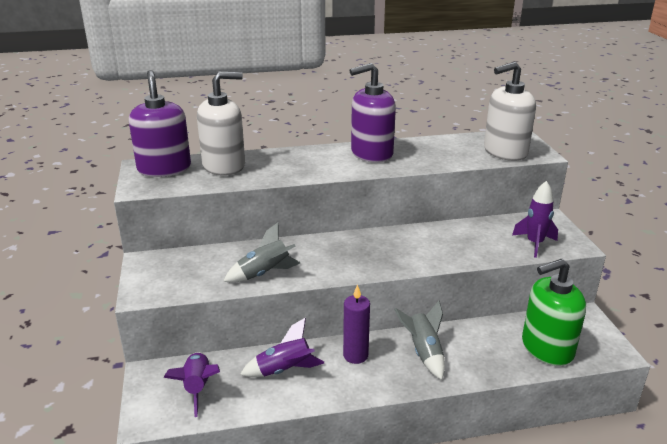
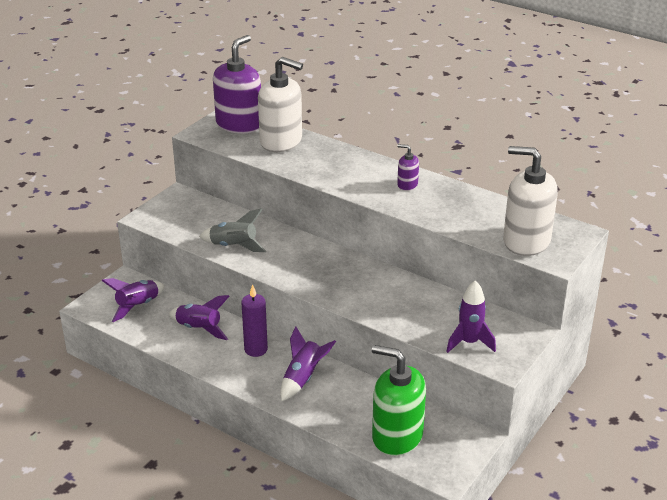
camera: 45 degrees right, 5 degrees up
purple soap dispenser [350,63,396,163] -> purple soap dispenser [397,144,419,191], size x0.46
grey rocket [394,301,445,380] -> purple rocket [280,326,336,401]

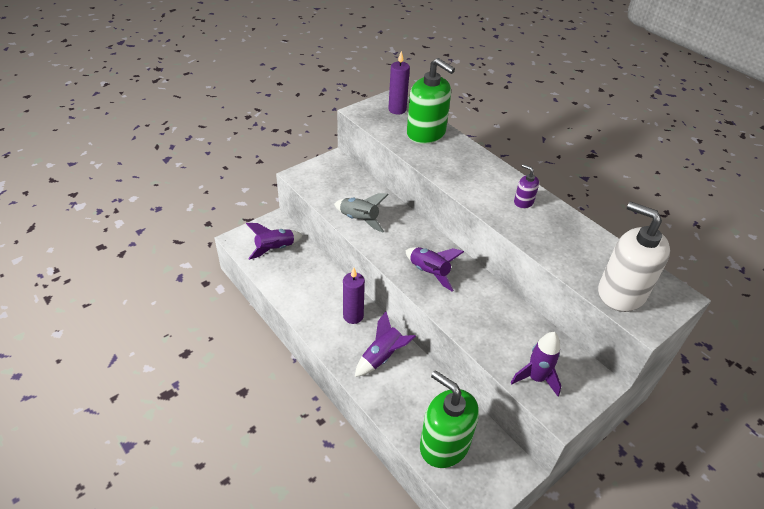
camera: 15 degrees right, 10 degrees up
purple rocket [169,295,230,340] -> purple rocket moved to [405,247,464,292]
purple soap dispenser [213,35,261,133] -> purple candle [388,51,410,115]
white soap dispenser [258,57,303,152] -> green soap dispenser [407,58,455,144]

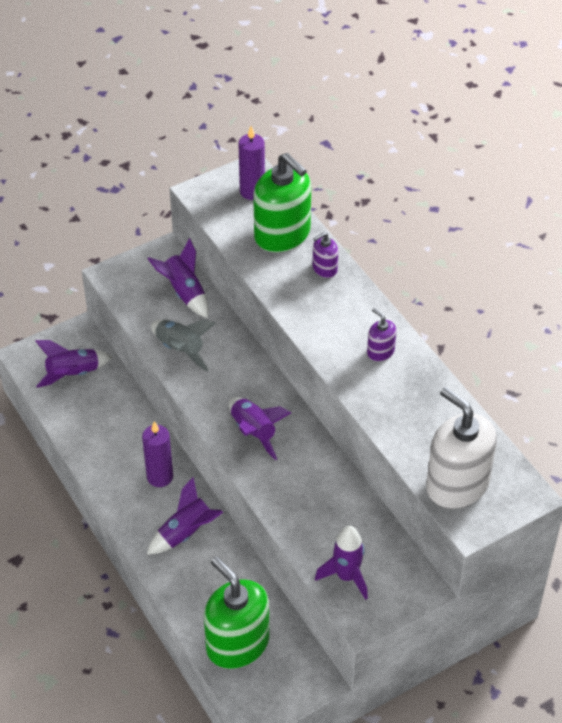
camera: 10 degrees right, 5 degrees up
none -> purple rocket [148,238,209,318]
none -> purple soap dispenser [312,232,338,278]

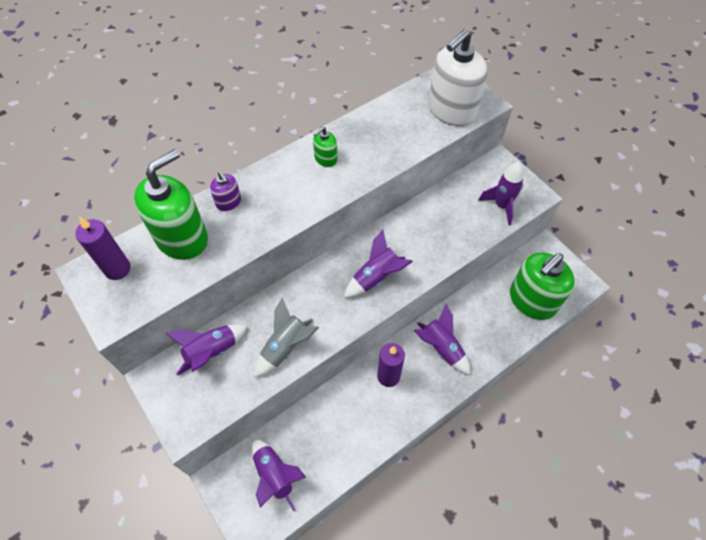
camera: 95 degrees left, 10 degrees up
purple soap dispenser [367,308,396,361] -> green soap dispenser [313,126,338,167]

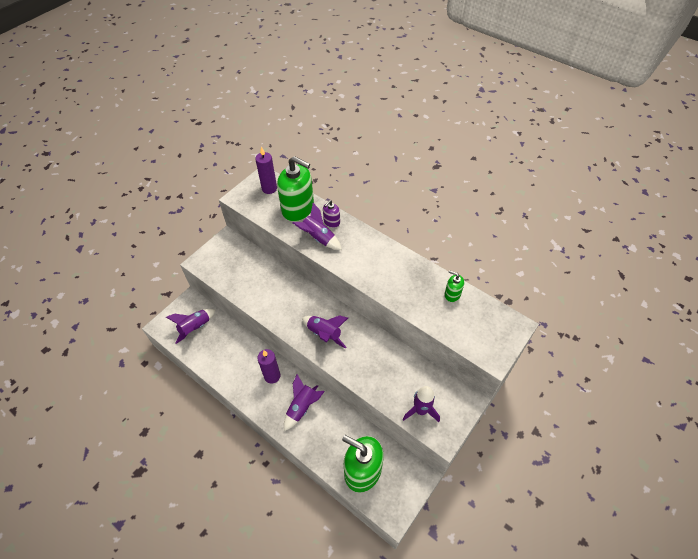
camera: 75 degrees right, 5 degrees down
purple rocket [165,324,248,376] -> purple rocket moved to [293,203,342,250]
grey rocket [255,298,319,377] -> none
green soap dispenser [313,126,338,167] -> green soap dispenser moved to [445,270,464,302]
white soap dispenser [428,29,488,126] -> none

